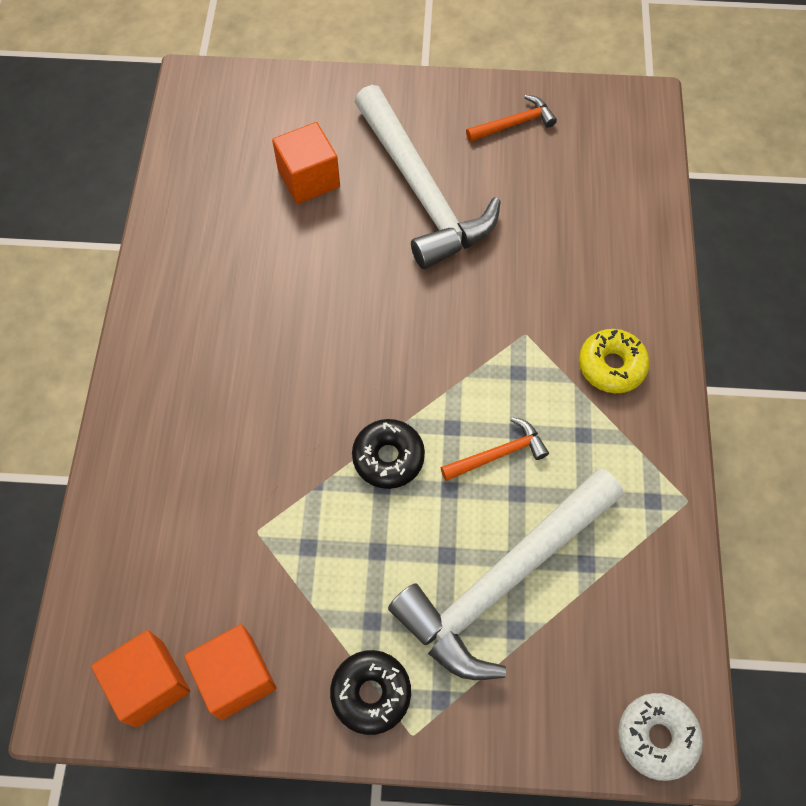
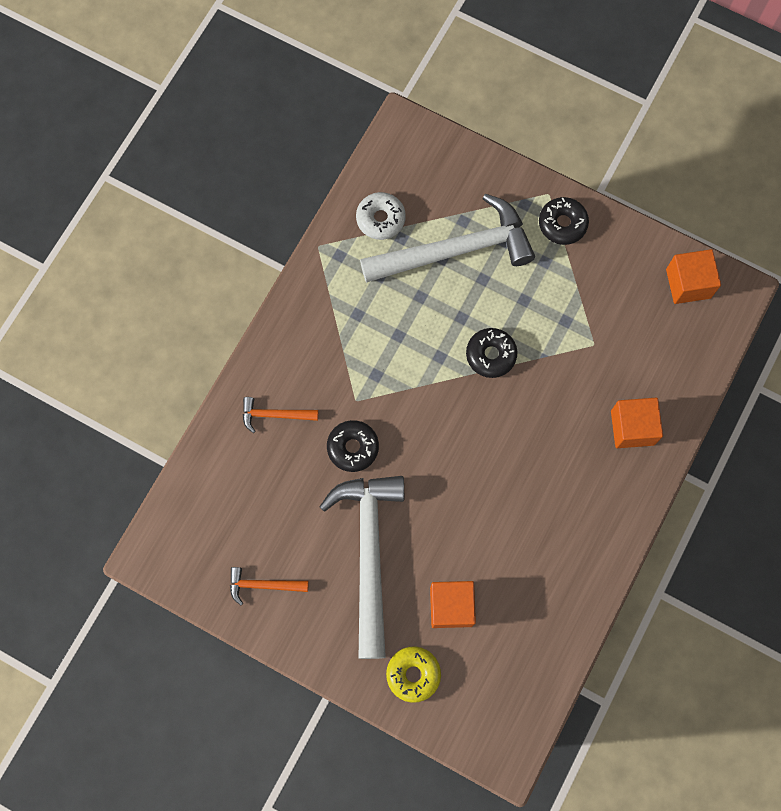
camera: 155 degrees left, 10 degrees up
orange cube [184,624,276,720] -> orange cube moved to [611,398,663,448]
orange hammer [441,417,549,481] -> orange hammer moved to [243,397,318,433]
yellow donut [579,329,650,393] -> yellow donut moved to [386,646,441,703]
white donut [618,693,703,781] -> white donut moved to [356,192,406,240]
none -> black donut [327,420,379,472]

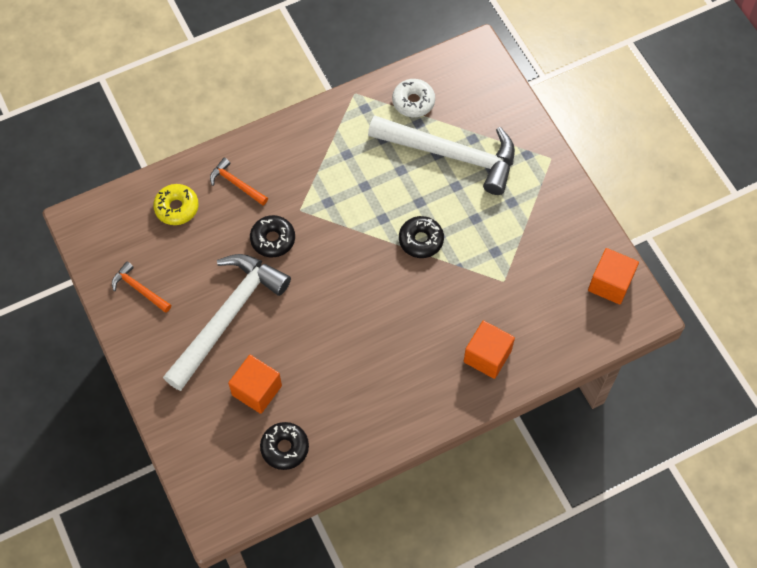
camera: 35 degrees right, 10 degrees down
yellow donut [386,646,441,703] -> yellow donut moved to [153,184,199,225]
black donut [539,197,589,245] -> black donut moved to [260,422,309,470]

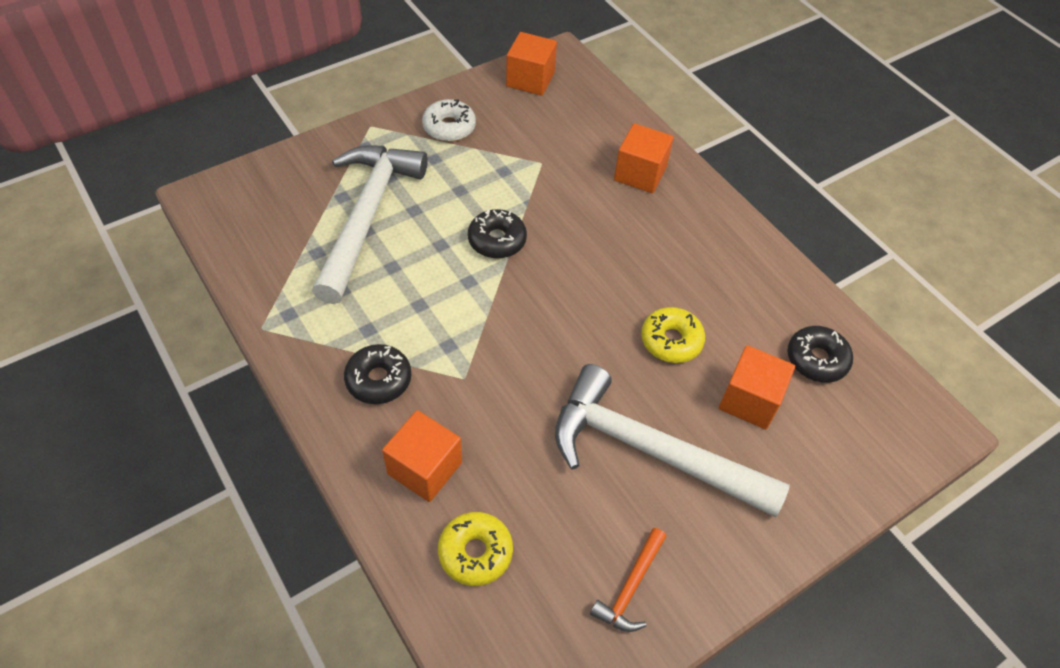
camera: 100 degrees left, 10 degrees down
orange hammer [210,158,268,205] -> orange cube [382,410,462,502]
black donut [250,215,295,257] -> black donut moved to [344,344,411,404]
white donut [392,79,435,117] -> white donut moved to [422,99,476,142]
none -> yellow donut [641,307,705,363]

